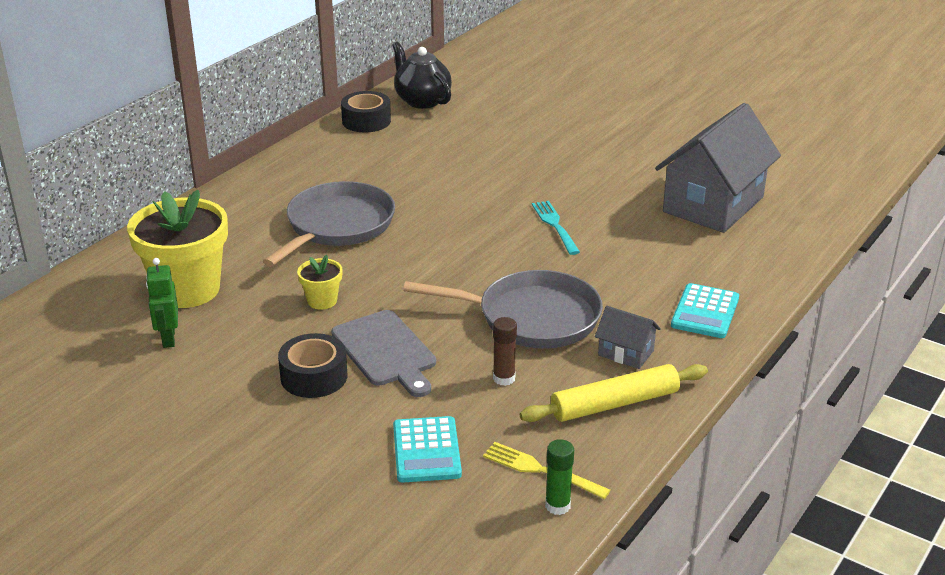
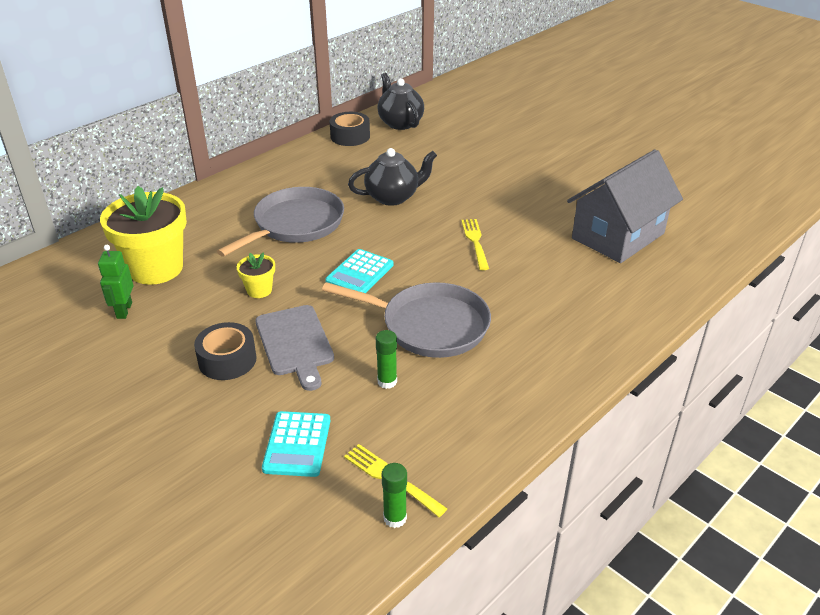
camera: 10 degrees right, 5 degrees up
brown glue stick [493,317,517,386] -> green glue stick [376,330,397,389]
yellow rolling pin [520,364,708,422] -> none
turquoise fork [532,201,580,255] -> yellow fork [461,219,489,270]
grey house [595,306,661,369] -> none
turquoise calculator [671,283,739,338] -> turquoise calculator moved to [325,249,394,293]
none -> black teapot [348,148,437,206]

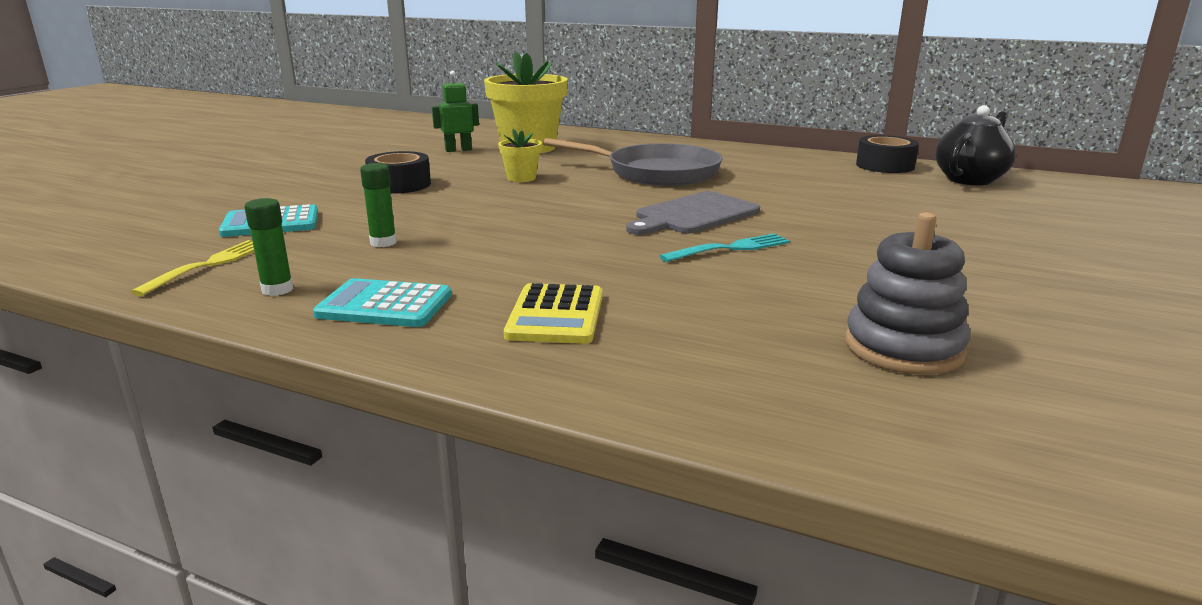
camera: 70 degrees right, 15 degrees down
grey cutting board [256,305,334,391] -> grey cutting board moved to [626,191,760,235]
grey pan [322,282,491,358] -> none
turquoise calculator [325,249,394,293] -> turquoise calculator moved to [313,278,451,327]
black teapot [348,148,437,206] -> none
green glue stick [382,463,407,528] -> green glue stick moved to [244,198,294,296]
yellow fork [461,219,489,270] -> turquoise fork [659,233,790,262]
grey house [567,149,683,263] -> grey stacking toy [845,212,970,375]
none -> yellow calculator [504,283,603,344]

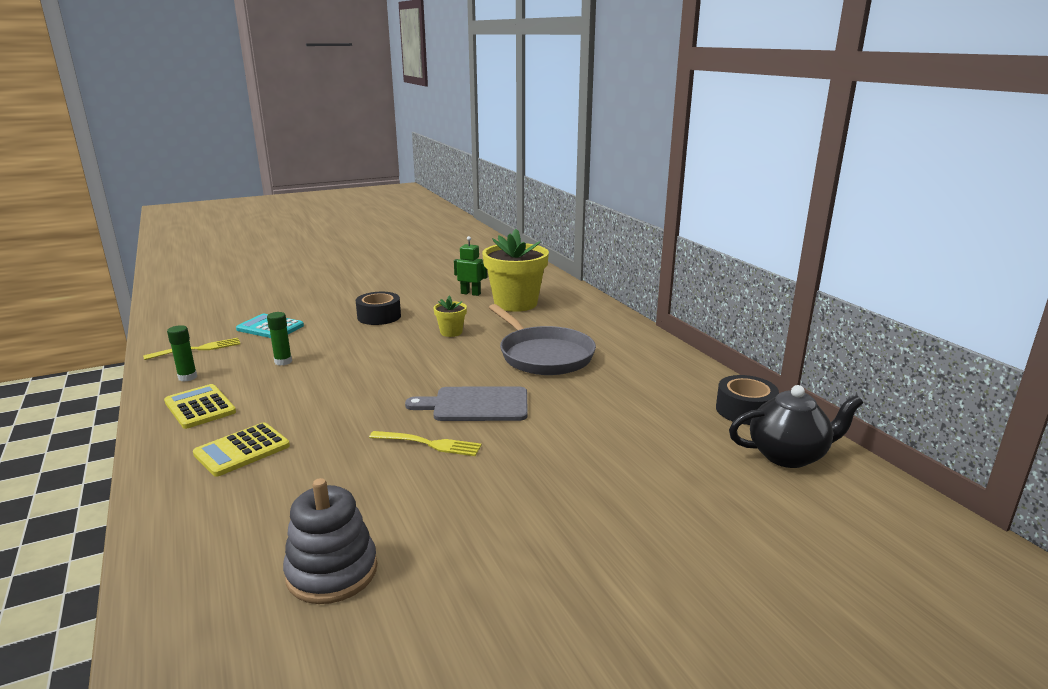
camera: 40 degrees right, 0 degrees up
turquoise calculator [313,278,451,327] -> yellow calculator [164,384,236,429]
turquoise fork [659,233,790,262] -> yellow fork [369,431,482,456]

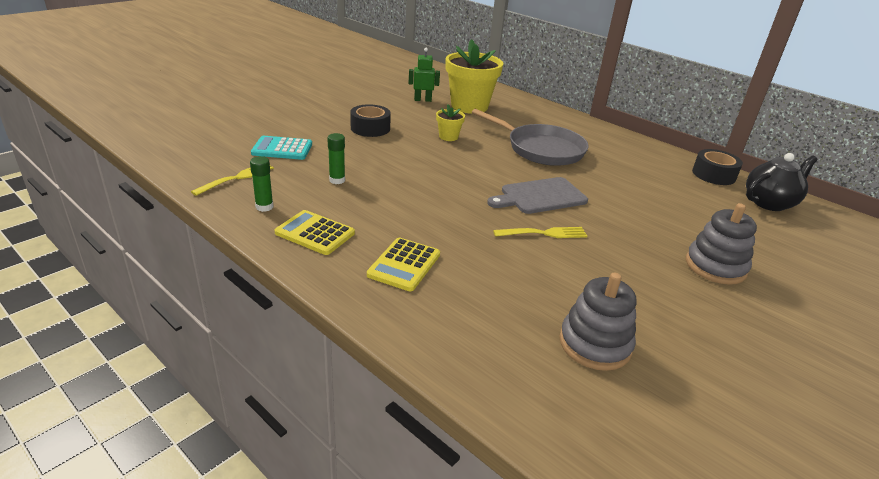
camera: 25 degrees left, 10 degrees up
none -> grey stacking toy [686,203,757,285]

